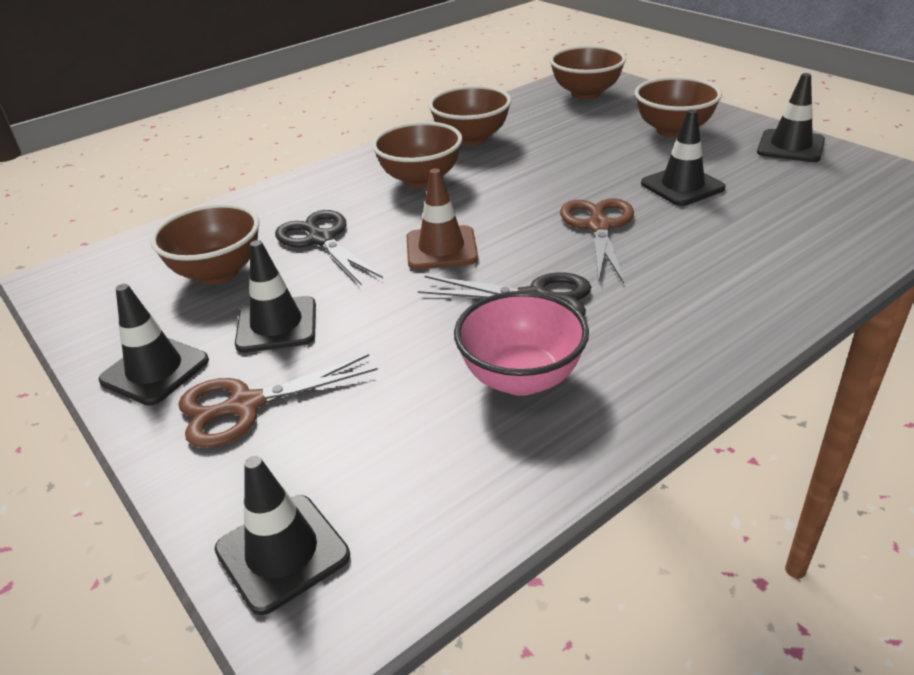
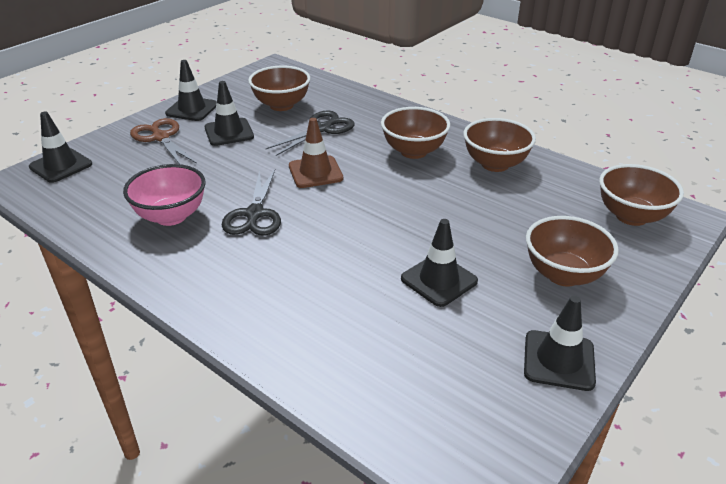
camera: 75 degrees right, 0 degrees up
brown scissors [560,198,634,283] -> none

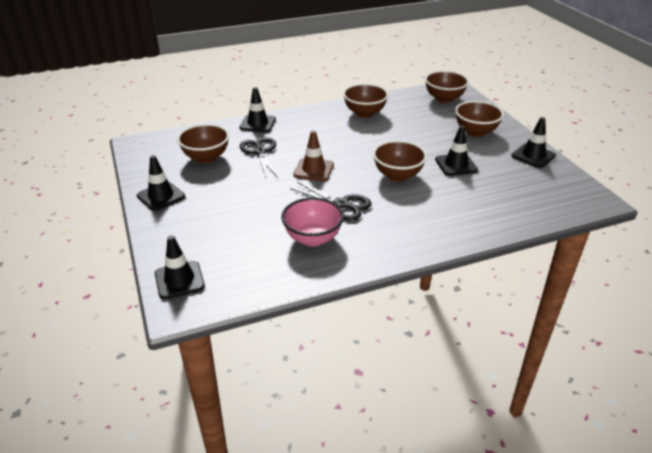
camera: 60 degrees left, 0 degrees up
brown scissors [130,118,197,164] -> none
black traffic cone [205,81,254,146] -> black traffic cone moved to [239,87,276,133]
brown bowl [381,107,450,159] -> brown bowl moved to [373,140,427,182]

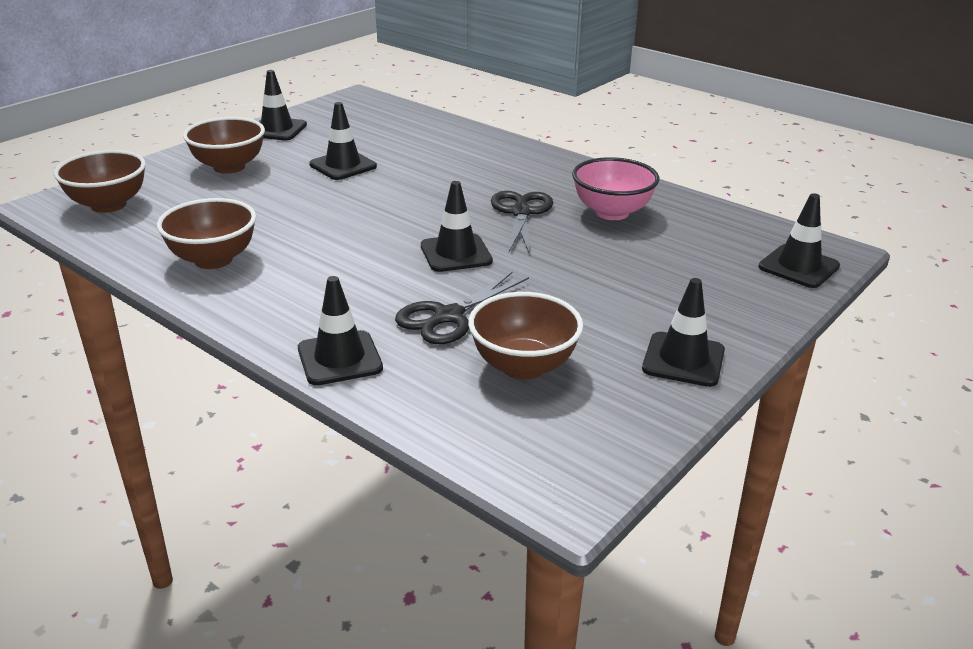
camera: 120 degrees left, 5 degrees down
brown traffic cone [293,130,334,181] -> black traffic cone [421,181,493,272]
brown bowl [373,140,427,182] -> none

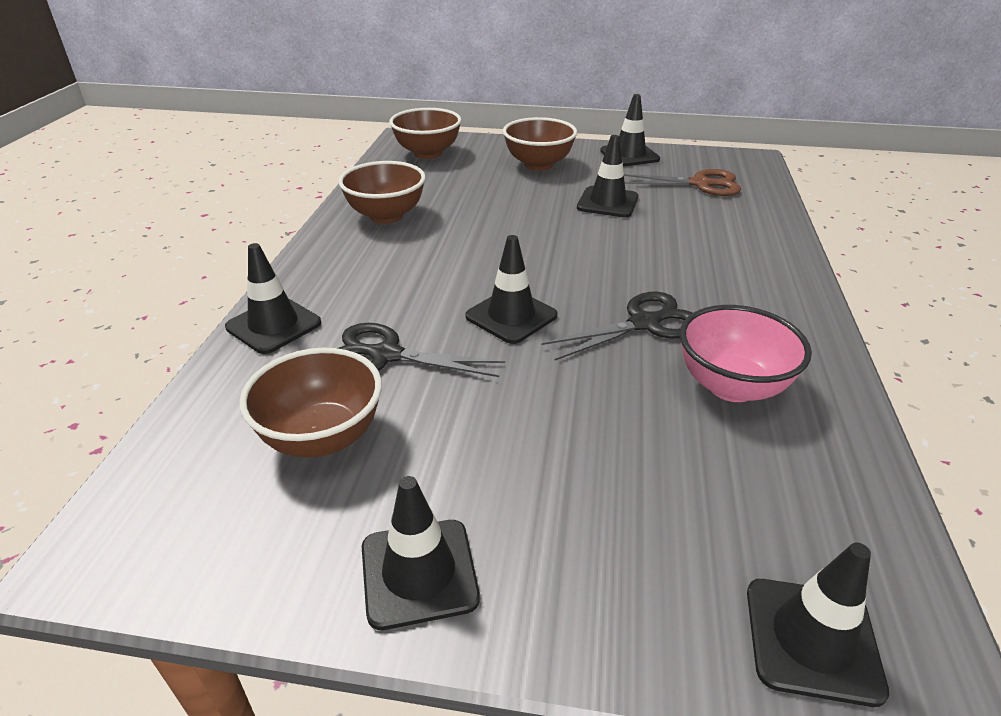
camera: 60 degrees right, 5 degrees up
none -> brown scissors [624,169,741,196]

